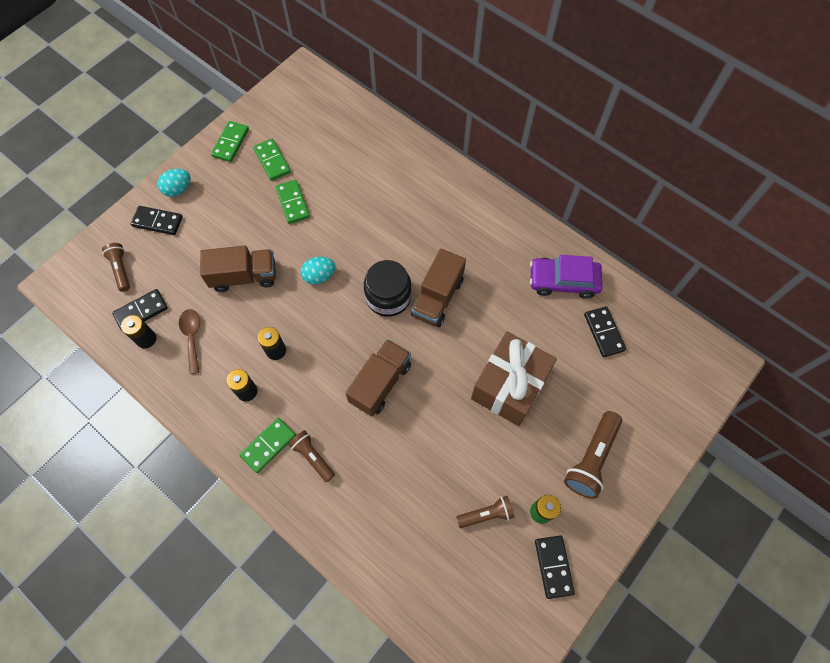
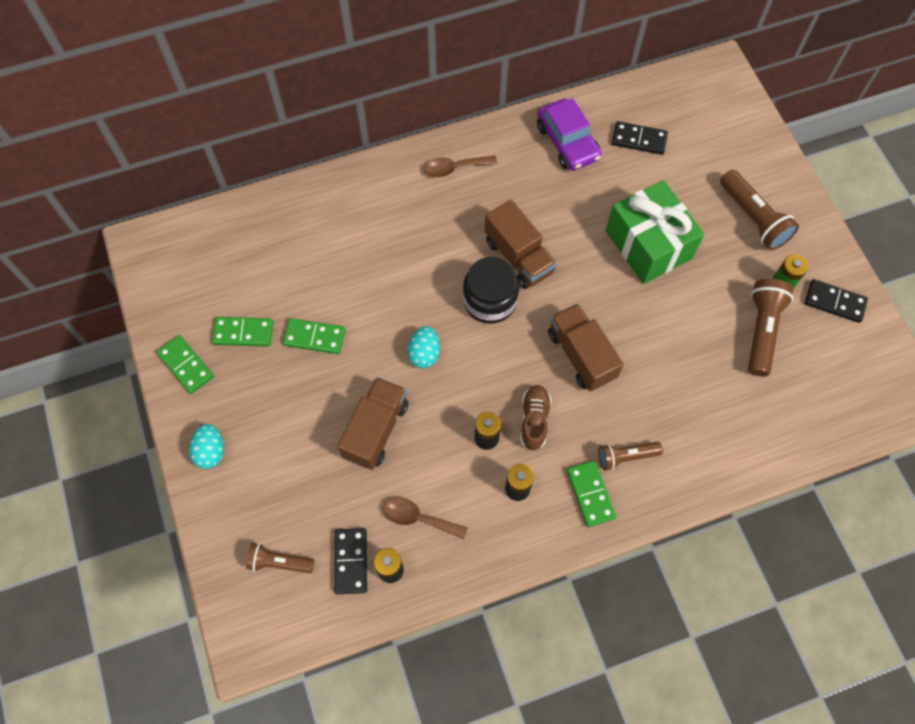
camera: 60 degrees left, 0 degrees up
black domino [131,206,183,235] -> none
brown flashlight [456,496,514,528] -> brown flashlight [748,279,793,377], size x1.61
brown gift [471,332,557,426] -> green gift [606,180,704,284]
purple car [530,255,602,299] -> purple car turned 60 degrees counterclockwise [537,98,602,171]
none -> brown spoon [424,156,497,177]
none -> brown shoe [520,385,552,451]

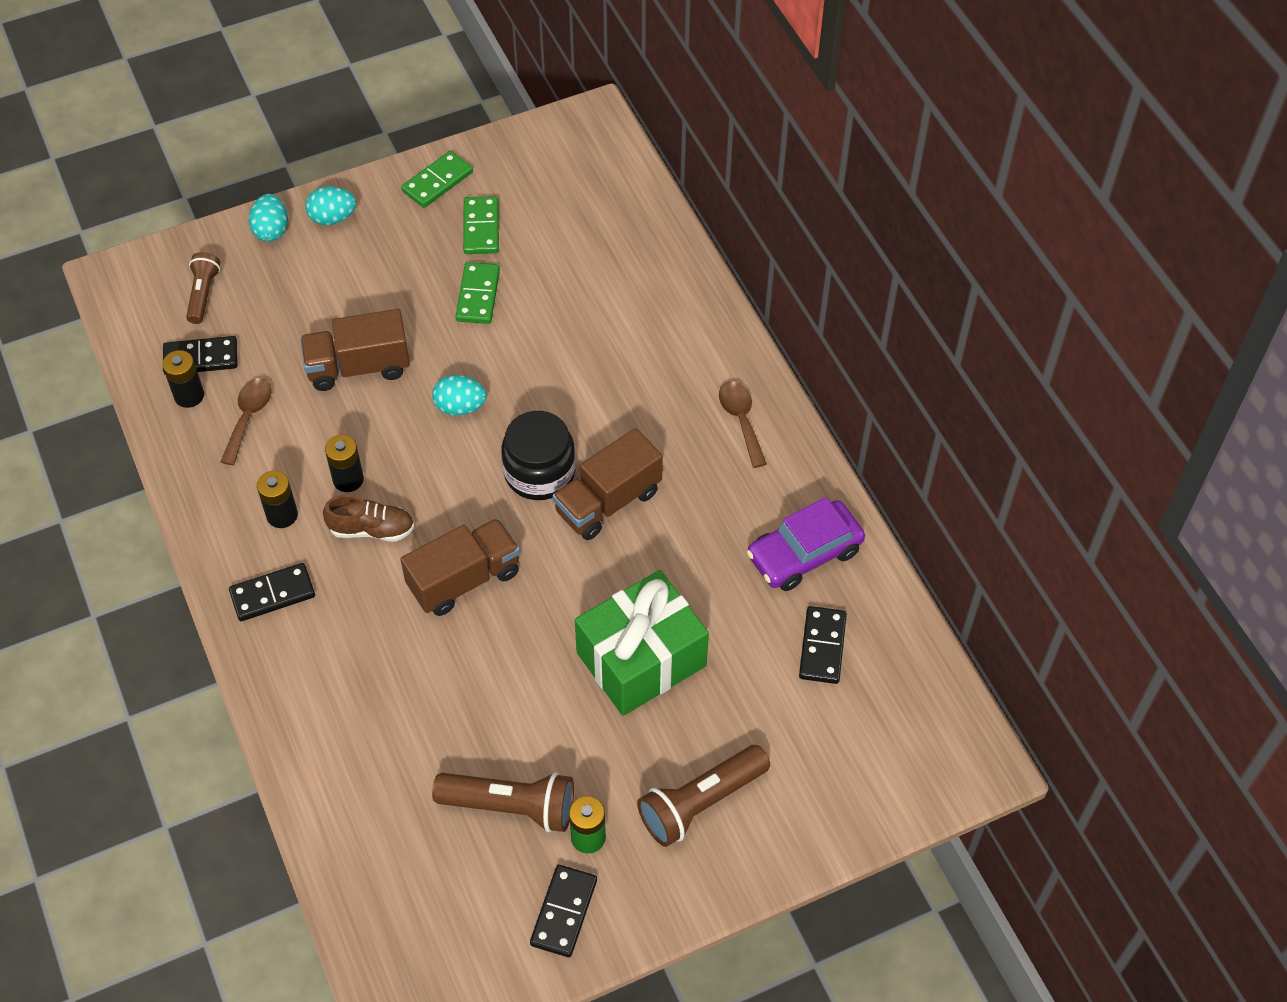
camera: 85 degrees right, 10 degrees down
brown truck [337,377,409,470] -> brown truck turned 150 degrees clockwise [300,309,410,391]
green domino [567,460,616,527] -> black domino [229,563,315,621]
brown flashlight [598,442,663,470] -> none
none -> turquoise egg [249,194,288,242]

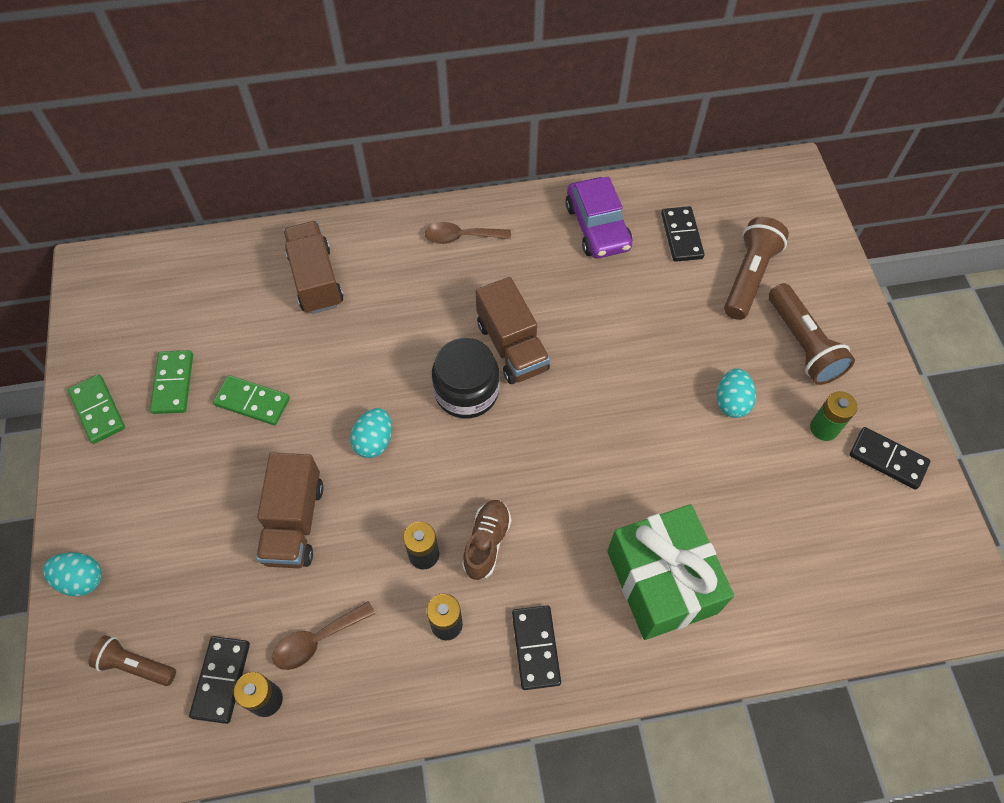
camera: 75 degrees left, 5 degrees up
brown spoon [221,378,271,465] -> brown spoon turned 60 degrees counterclockwise [272,601,375,670]
turquoise egg [305,186,356,225] -> turquoise egg moved to [717,368,756,418]
brown truck [400,518,520,616] -> brown truck moved to [283,221,343,314]
brown flashlight [432,772,574,832] -> brown flashlight moved to [724,217,789,320]
green domino [463,196,499,254] -> green domino turned 75 degrees clockwise [150,350,193,414]
green gift [575,570,709,716] -> green gift moved to [607,504,734,640]
black domino [799,606,847,684] -> black domino turned 60 degrees clockwise [661,206,705,262]

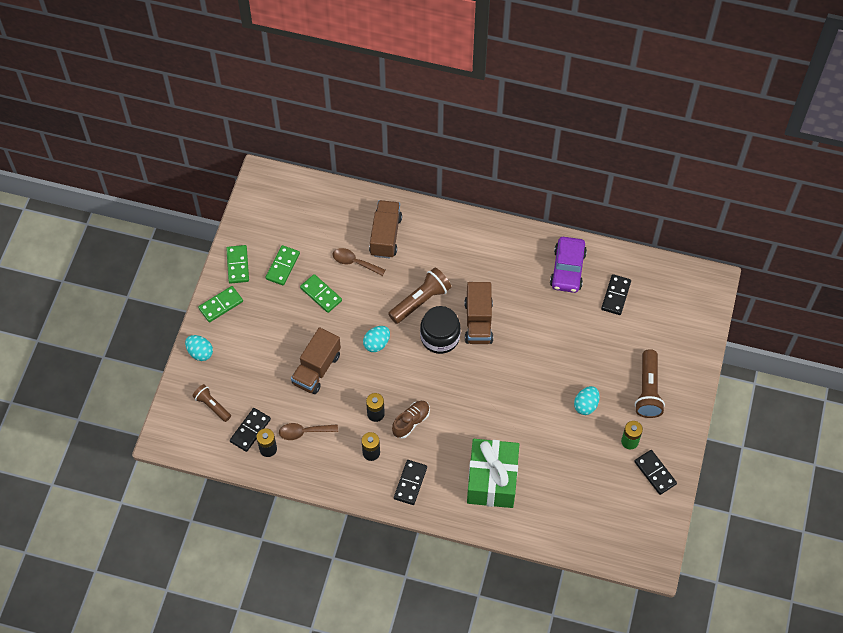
camera: 25 degrees right, 0 degrees up
brown spoon [425,222,511,244] -> brown spoon moved to [332,248,385,276]
brown flashlight [724,217,789,320] -> brown flashlight moved to [388,267,451,324]
none -> green domino [198,286,243,322]

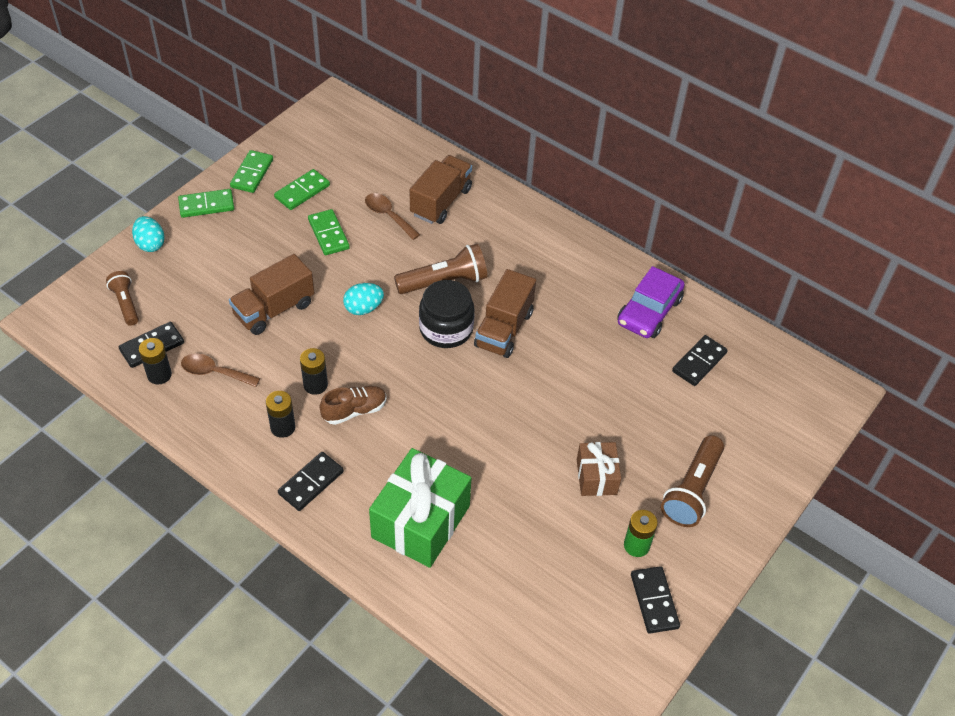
camera: 20 degrees right, 10 degrees down
turquoise egg [574,386,600,415] -> brown gift [577,442,621,496]

